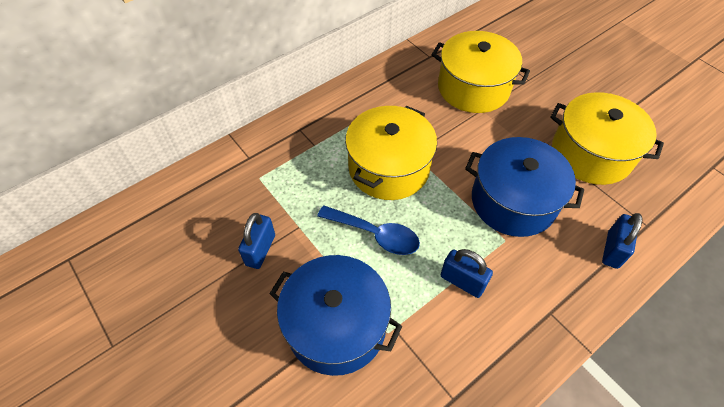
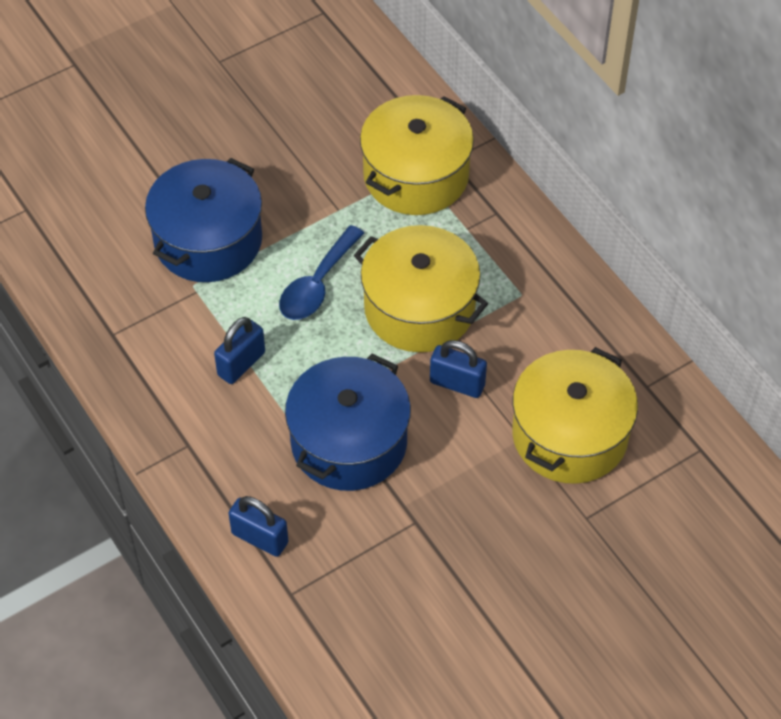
camera: 95 degrees right, 0 degrees up
blue padlock [238,213,275,269] -> blue padlock moved to [430,340,487,398]
yellow pot [550,92,664,185] -> yellow pot moved to [360,95,474,215]

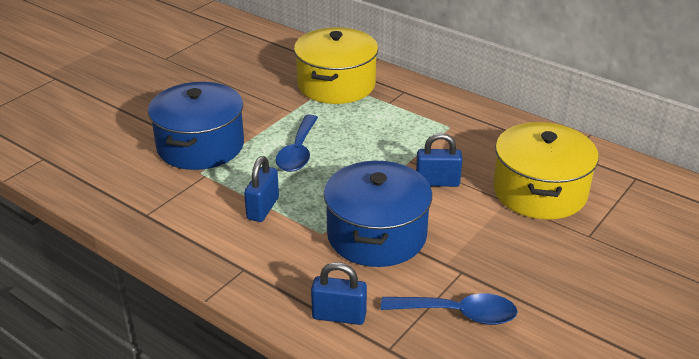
camera: 20 degrees left, 20 degrees down
yellow pot [354,225,488,352] -> none
none -> blue spoon [381,293,518,325]

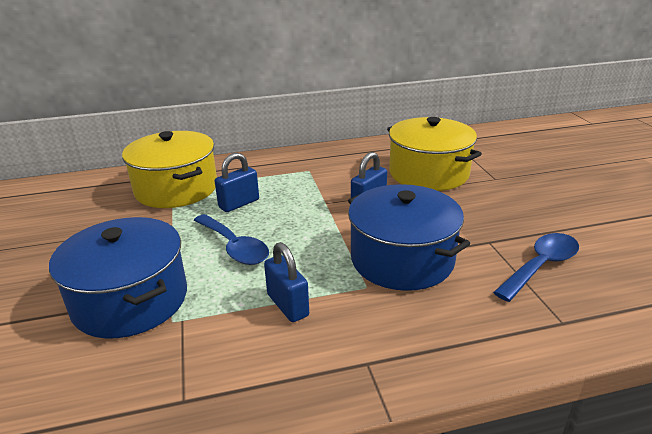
camera: 50 degrees left, 5 degrees down
blue padlock [311,262,367,325] -> blue padlock moved to [215,153,259,212]

